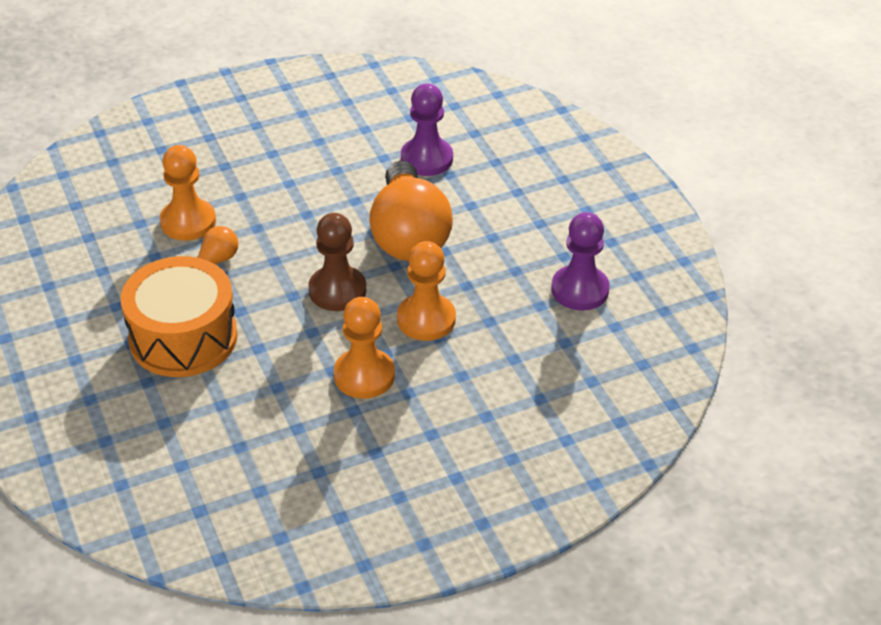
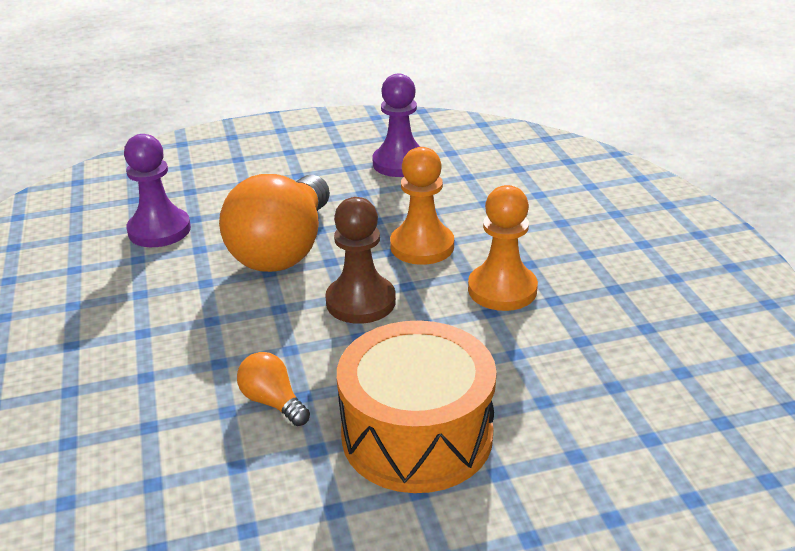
camera: 80 degrees left, 10 degrees down
orange pawn [160,145,216,241] -> none
orange light bulb [369,161,453,261] -> orange light bulb turned 105 degrees clockwise [219,174,330,272]

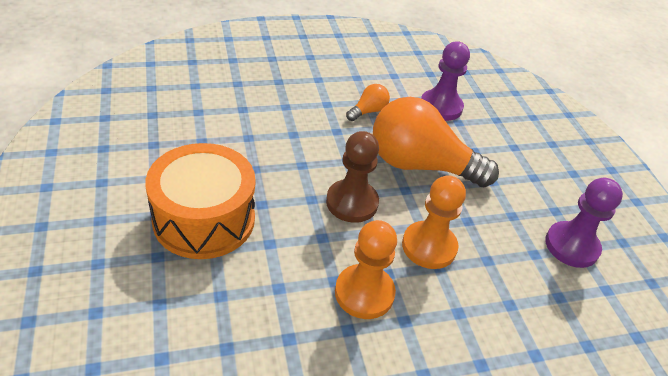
camera: 85 degrees right, 10 degrees up
orange light bulb [237,352,310,426] -> orange light bulb moved to [346,84,390,121]

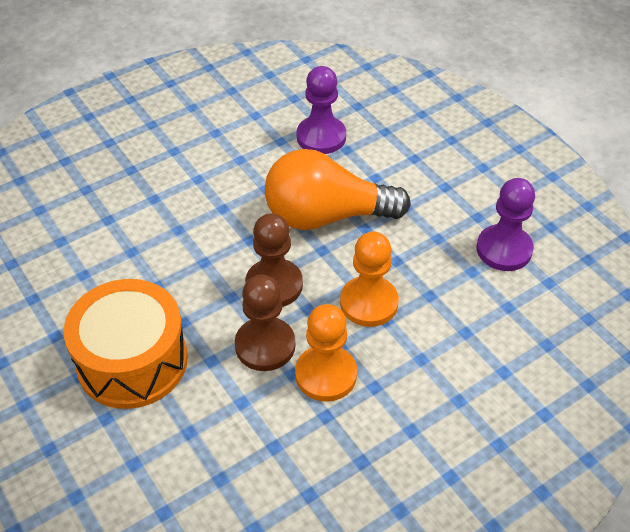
camera: 15 degrees left, 5 degrees up
orange light bulb [346,84,390,121] -> none
none -> brown pawn [235,275,295,371]

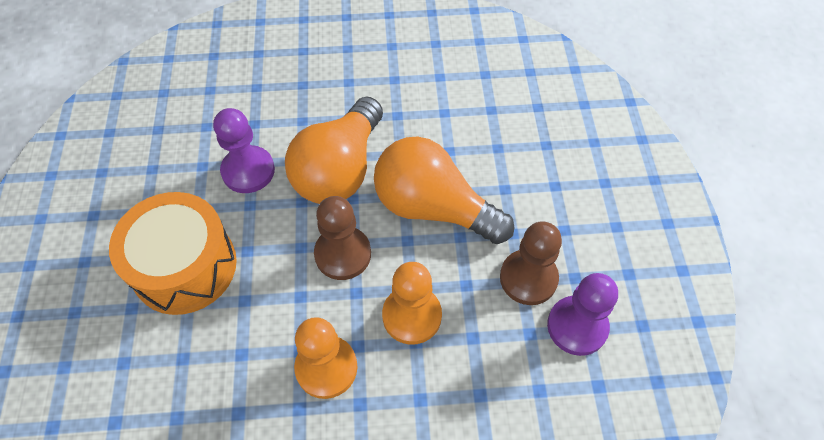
camera: 30 degrees right, 10 degrees up
brown pawn [235,275,295,371] -> brown pawn moved to [500,222,562,305]
purple pawn [297,66,346,154] -> purple pawn moved to [213,108,275,193]
none -> orange light bulb [285,96,383,204]

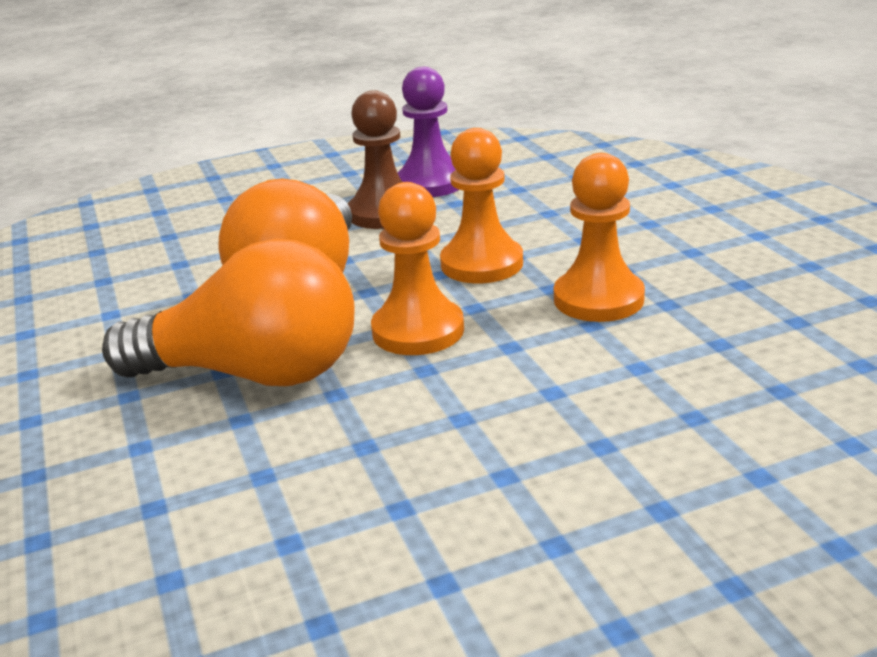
camera: 105 degrees left, 30 degrees down
orange drum [109,192,237,315] -> none
purple pawn [213,108,275,193] -> none
brown pawn [314,196,371,280] -> orange pawn [371,182,464,355]

